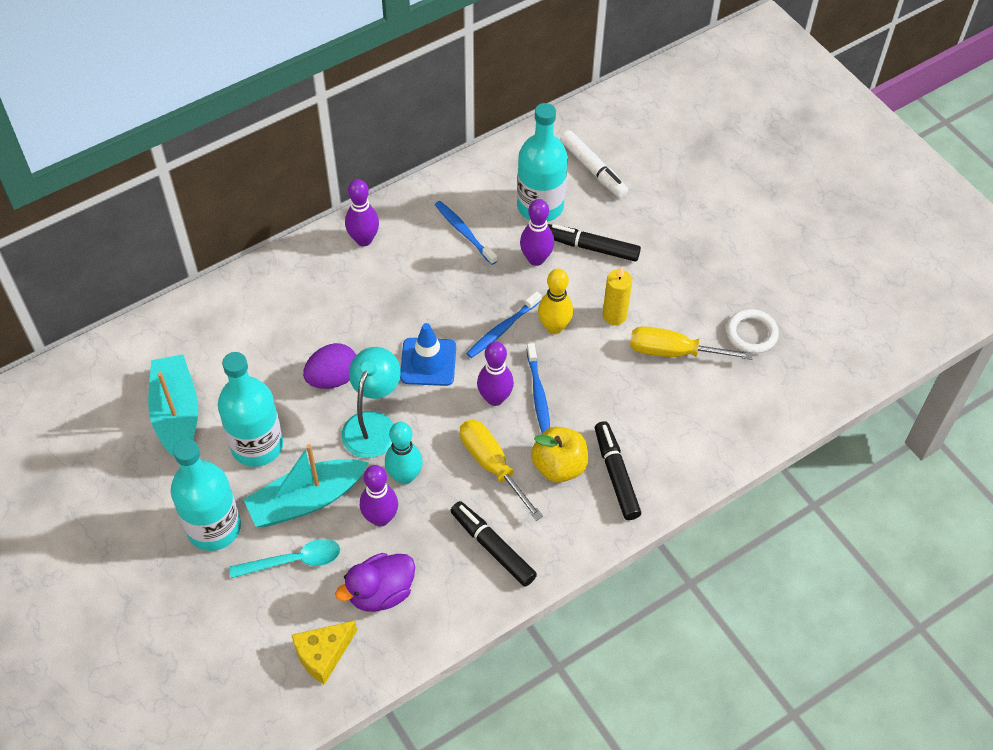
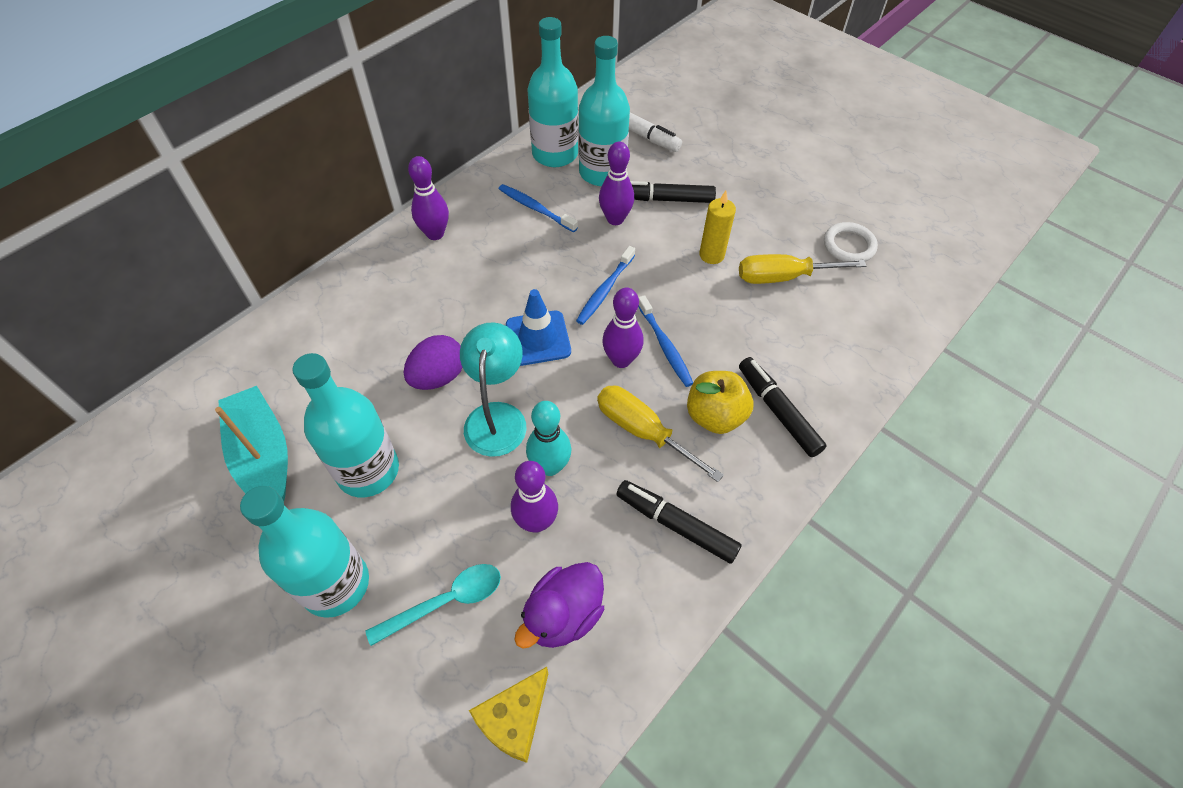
camera: 15 degrees left, 0 degrees up
turquoise boat [243,444,369,527] -> none
yellow bowling pin [538,269,573,334] -> none
none -> turquoise bottle [528,17,578,167]

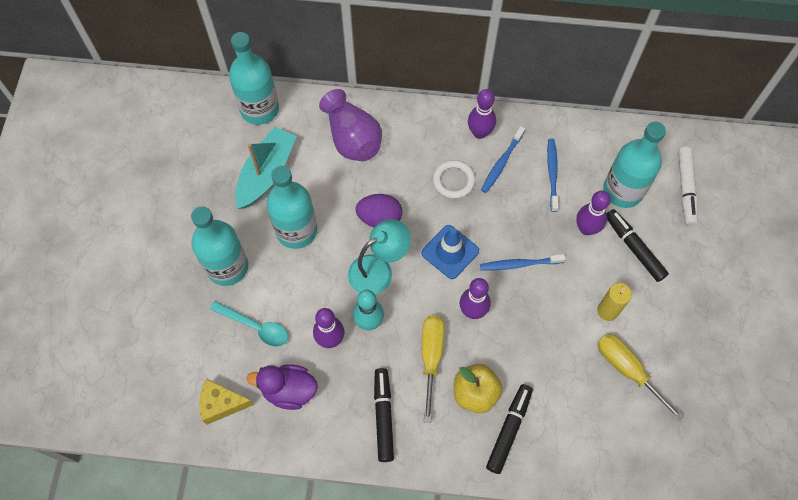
camera: 55 degrees right, 10 degrees up
turquoise bottle [528,17,578,167] -> turquoise bottle moved to [229,32,279,125]
blue toothbrush [638,295,693,387] -> blue toothbrush moved to [481,126,525,193]
white ring [824,222,878,262] -> white ring moved to [433,160,475,199]
none -> purple vase [319,89,382,161]

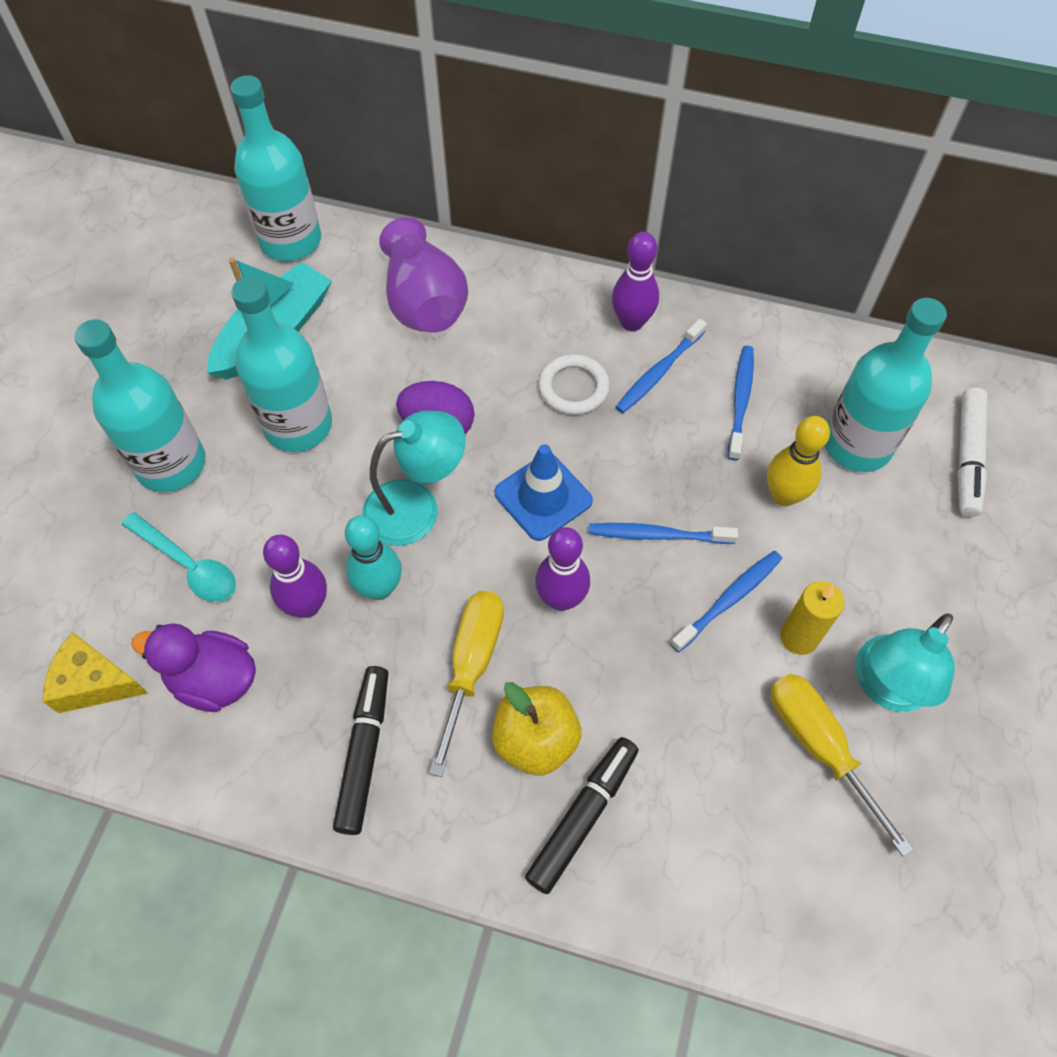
camera: 10 degrees right, 5 degrees down
purple bowling pin [576,191,611,235] -> yellow bowling pin [767,416,830,506]
black marker [607,209,669,282] -> none
none -> blue toothbrush [670,551,782,652]
none -> turquoise lamp [855,613,955,712]

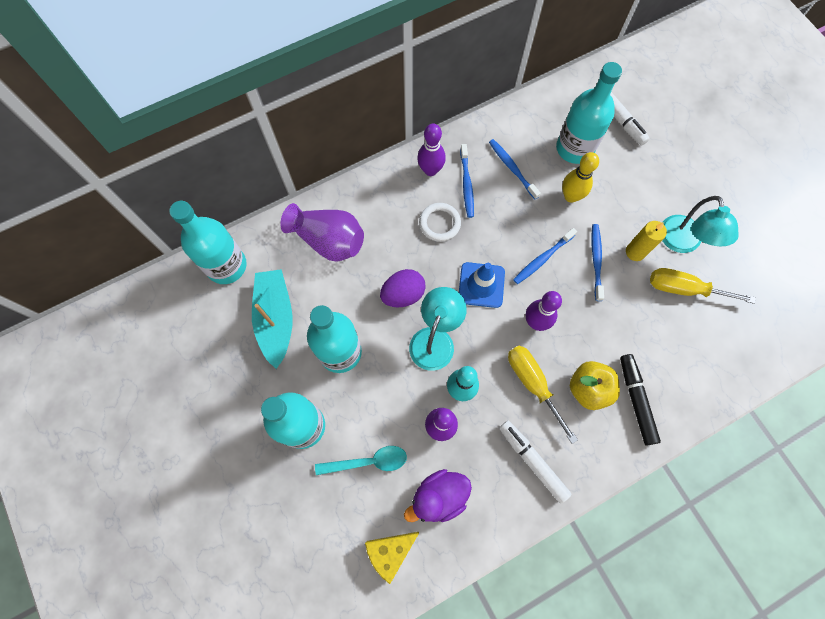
camera: 45 degrees left, 10 degrees up
black marker [333,666,388,835] -> white marker [499,420,572,504]

